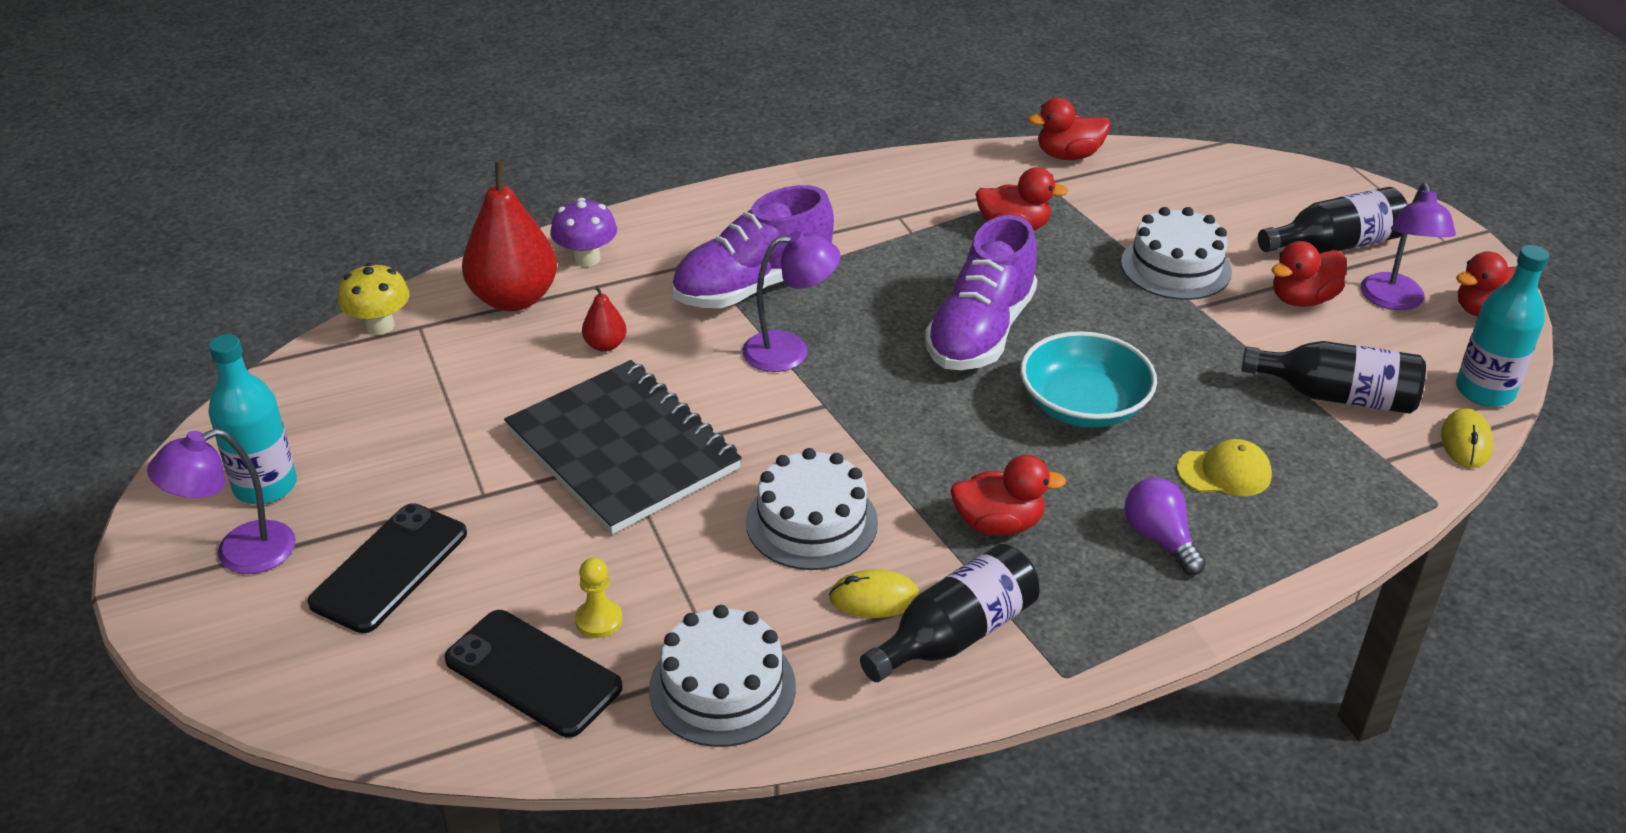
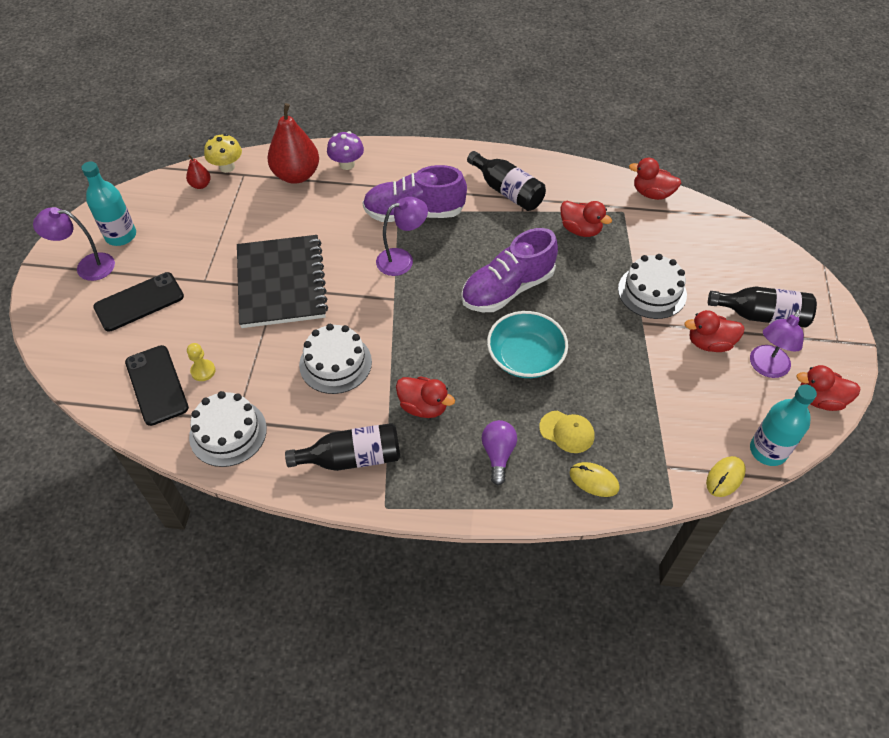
camera: 30 degrees right, 15 degrees up
red pear [582,286,627,352] -> red pear moved to [186,155,211,189]
purple lamp [742,231,841,372] -> purple lamp turned 45 degrees counterclockwise [376,197,428,276]
yellow mouse [829,569,920,618] -> yellow mouse moved to [570,462,620,497]
black bottle [1241,341,1426,414] -> black bottle moved to [467,151,546,211]

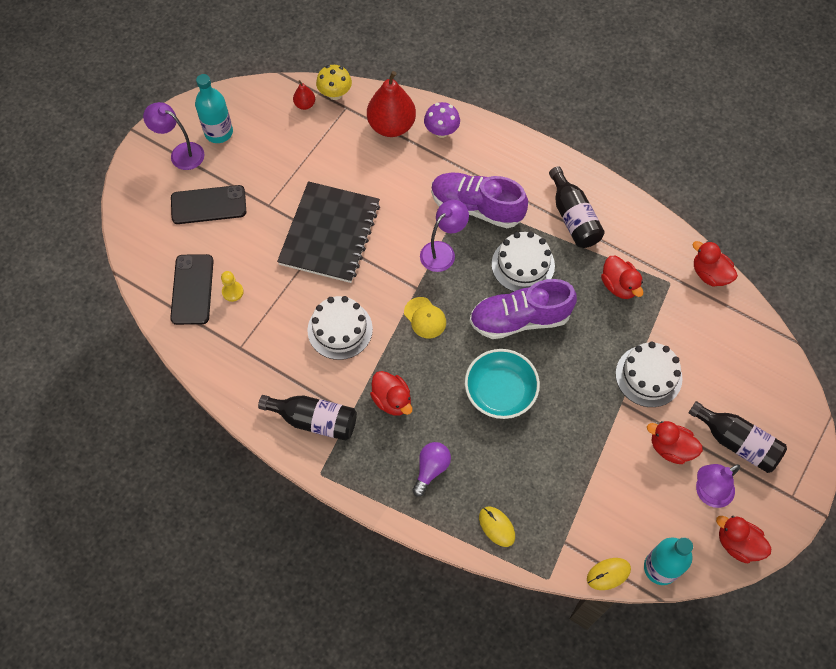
camera: 25 degrees right, 10 degrees up
white cake [189,391,267,467] -> white cake moved to [492,232,555,292]
purple lamp [376,197,428,276] -> purple lamp turned 45 degrees counterclockwise [420,200,469,272]
yellow cap [539,410,594,453] -> yellow cap moved to [404,297,446,338]

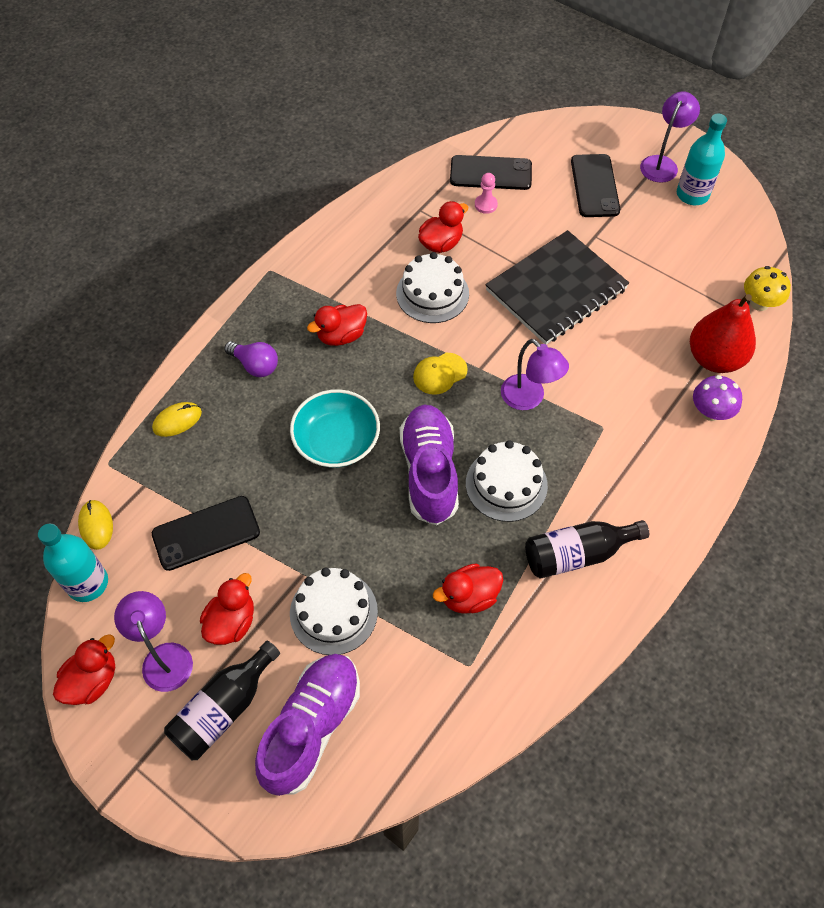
camera: 95 degrees right, 5 degrees down
yellow pawn [221,271,244,302] -> pink pawn [475,173,498,214]
black bottle [258,395,357,441] -> none
black notebook [277,181,380,283] -> black notebook turned 60 degrees counterclockwise [485,230,629,344]
red pear [293,80,315,110] -> none
purple shoe [431,173,528,228] -> purple shoe moved to [255,654,360,796]
red duck [692,241,738,287] -> red duck moved to [418,201,468,253]
none -> black phone [152,496,260,571]

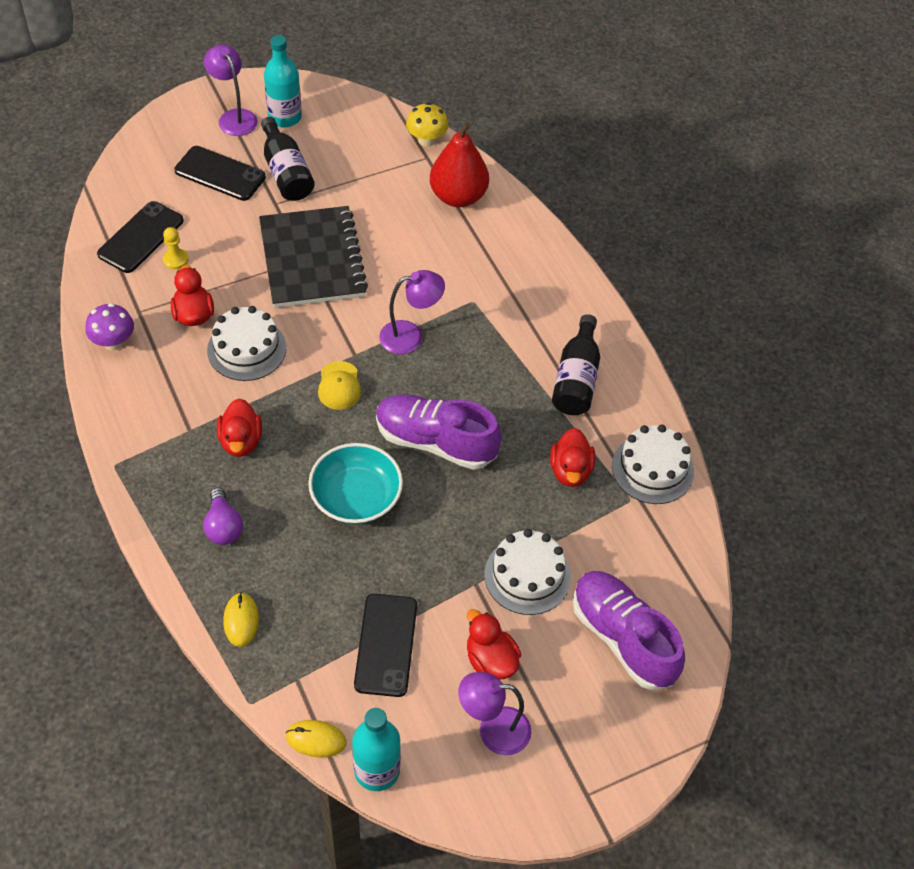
camera: 65 degrees left, 5 degrees down
red duck [53,634,115,705] -> none
black bottle [164,641,280,760] -> black bottle moved to [261,117,315,201]
purple light bulb [224,341,278,377] -> purple light bulb turned 105 degrees clockwise [203,488,243,545]
white cake [466,440,548,522] -> white cake moved to [612,425,694,504]
pink pawn [475,173,498,214] -> yellow pawn [163,227,188,270]
purple mushroom [693,375,742,421] -> purple mushroom moved to [85,303,134,350]

